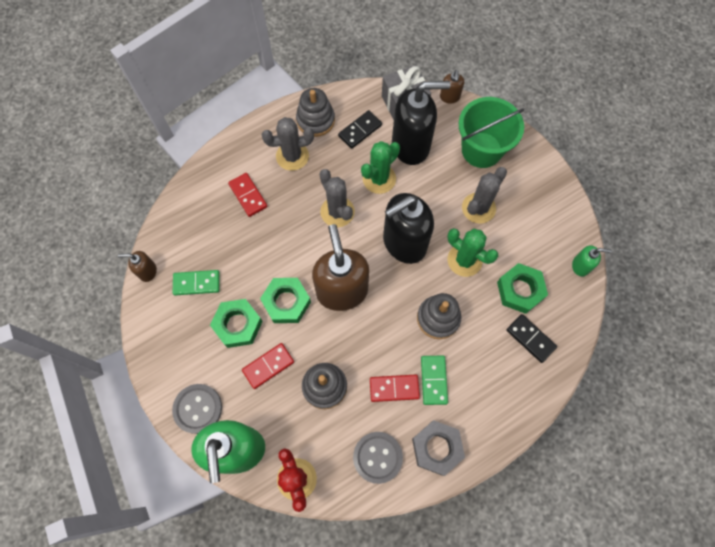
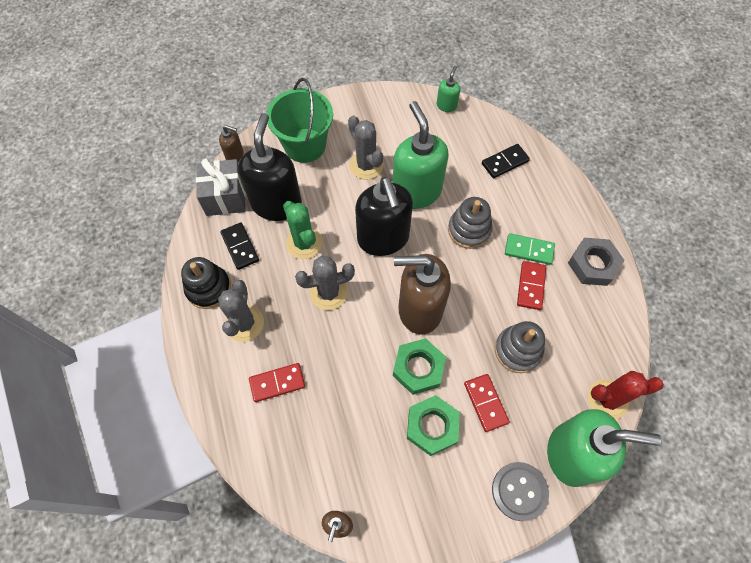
camera: 75 degrees left, 5 degrees down
green domino [173,270,220,296] -> none
grey stacking toy [296,88,335,137] -> black stacking toy [181,257,231,309]
grey button [353,432,403,484] -> none
green cactus [447,228,498,277] -> green soap dispenser [393,101,448,209]
green nut [497,263,548,314] -> none

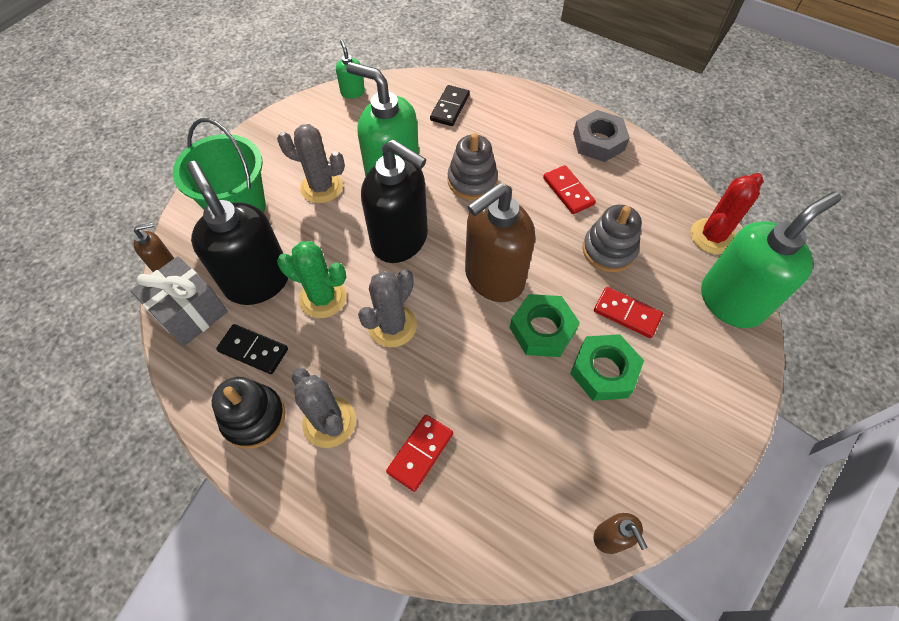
camera: 40 degrees left, 5 degrees down
grey button [492,462,549,521] -> none
green domino [505,233,555,265] -> none

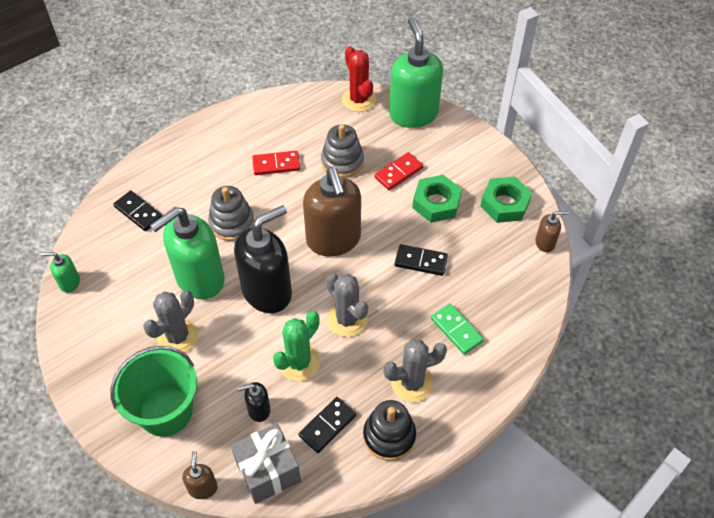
camera: 70 degrees left, 5 degrees down
black soap dispenser [187,161,288,305] -> black soap dispenser [238,382,270,422], size x0.45
red domino [386,414,453,492] -> green domino [431,303,484,355]
green nut [510,294,580,357] -> green nut moved to [480,177,532,223]
grey nut [573,110,630,162] -> none
none -> black domino [395,244,448,276]

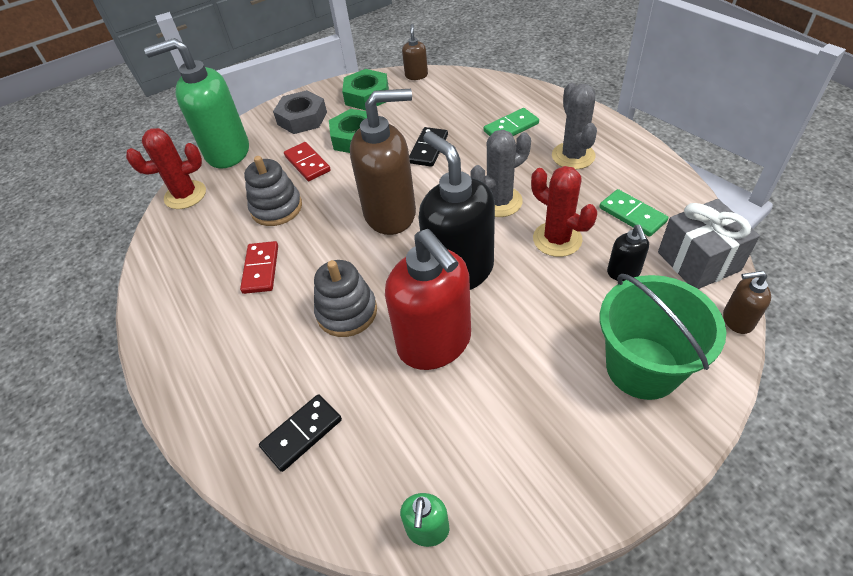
camera: 80 degrees left, 5 degrees down
grey cactus [143,290,198,353] -> none
green soap dispenser [150,207,225,299] -> red soap dispenser [385,229,471,370]
green cactus [273,311,320,381] -> red cactus [531,166,597,257]
black domino [299,397,356,453] -> green domino [599,189,668,237]
black stacking toy [363,400,416,461] -> none
none -> grey nut [273,90,327,134]

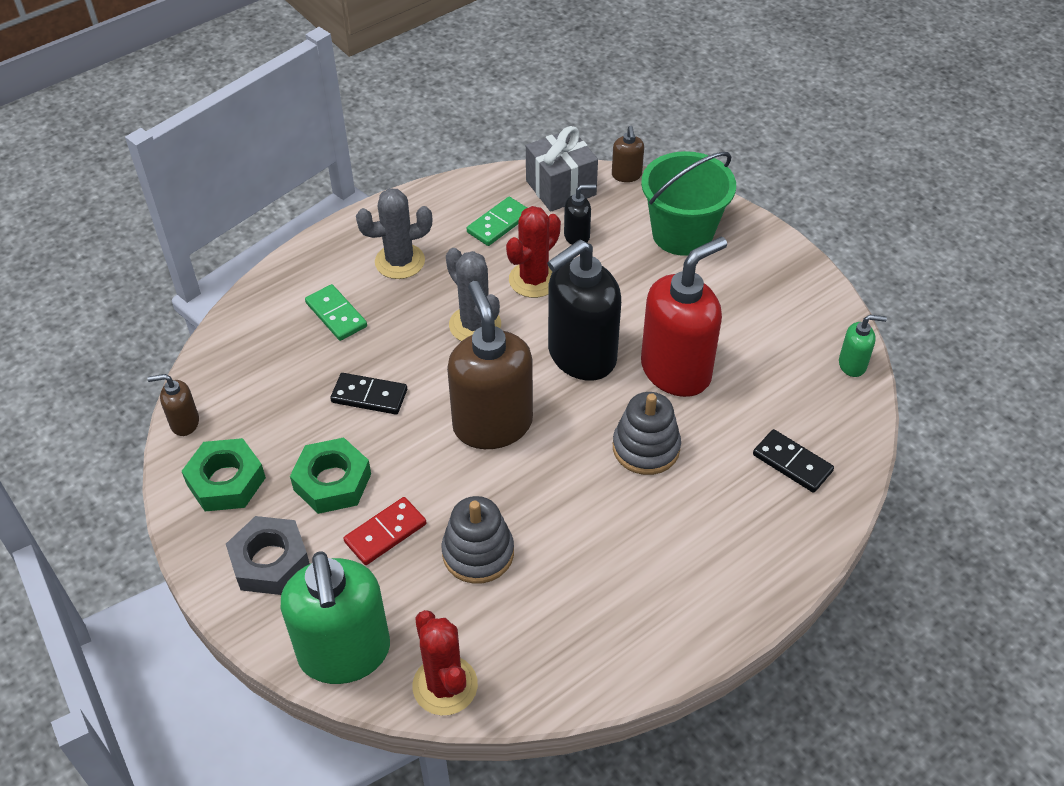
camera: 100 degrees left, 0 degrees up
red domino [240,241,278,294] -> none

